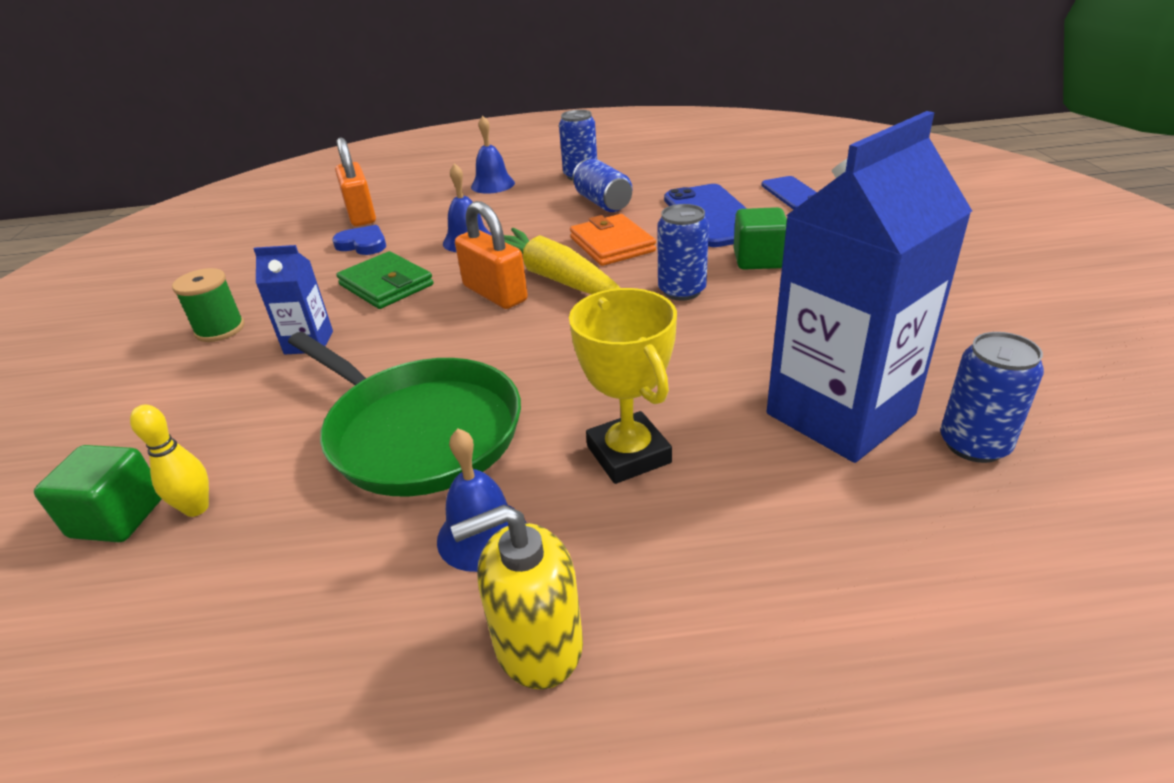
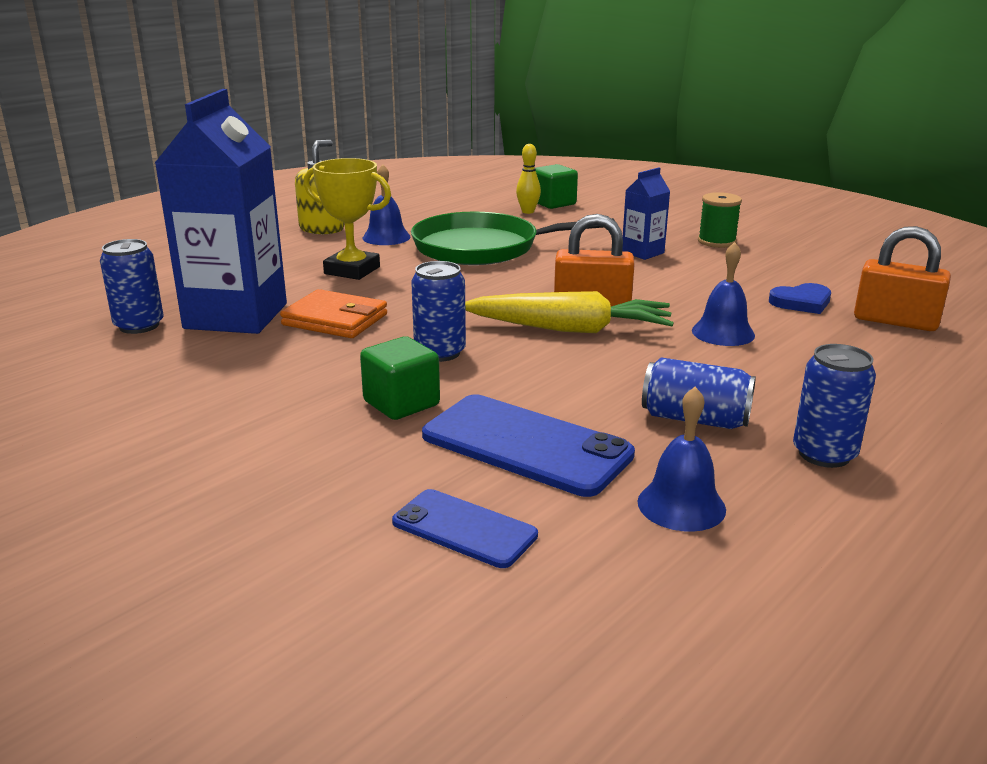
camera: 135 degrees right, 10 degrees down
green wallet [336,251,433,309] -> none
blue bell [471,115,515,194] -> blue bell moved to [637,386,726,532]
orange wallet [570,214,656,266] -> orange wallet moved to [280,289,387,338]

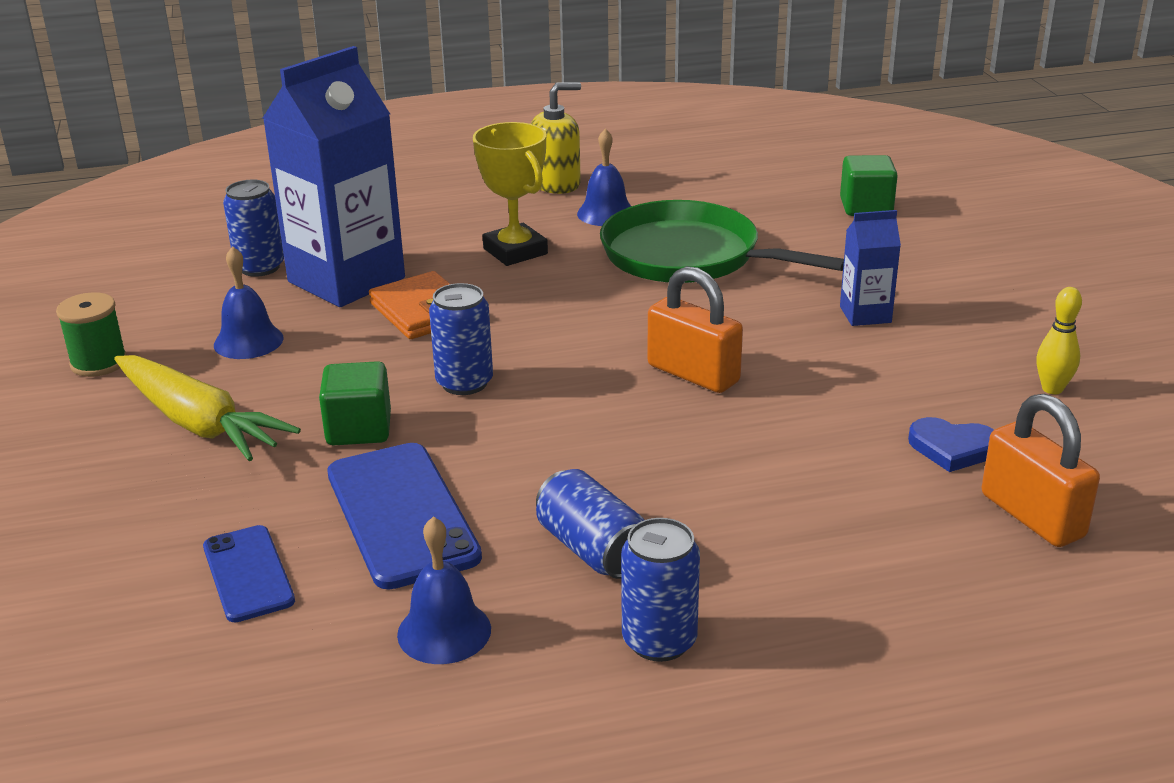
camera: 35 degrees right, 5 degrees up
yellow carrot [465,291,674,333] -> yellow carrot moved to [114,355,301,461]
yellow bowling pin [516,144,541,214] -> yellow bowling pin moved to [1036,287,1082,394]
blue bell [692,242,755,346] -> blue bell moved to [214,246,284,359]
green spool [698,192,742,248] -> green spool moved to [56,292,127,377]

